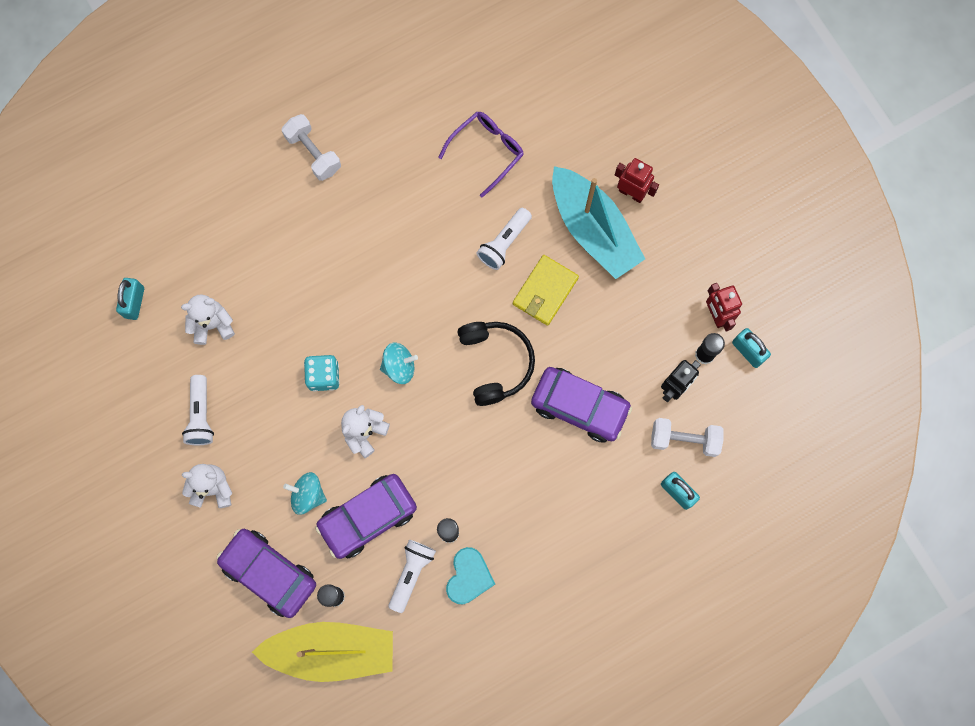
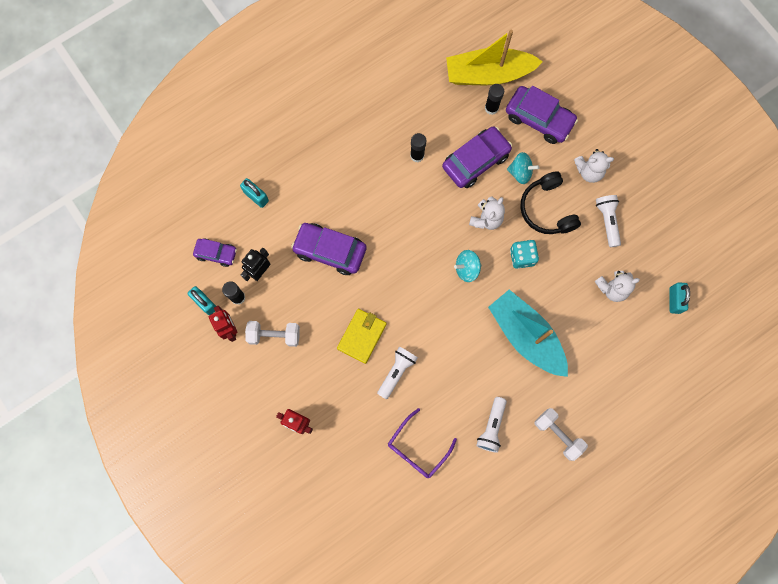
camera: 175 degrees right, 0 degrees up
white flashlight [388,540,436,613] -> white flashlight moved to [476,397,507,453]
turquoise heart [446,547,495,604] -> none
black headphones [457,322,535,406] -> black headphones moved to [521,171,581,234]
turquoise boat [552,166,645,279] -> turquoise boat moved to [488,289,568,377]
white dumbbell [651,418,724,457] -> white dumbbell moved to [245,321,300,347]
none -> purple car [193,238,237,267]

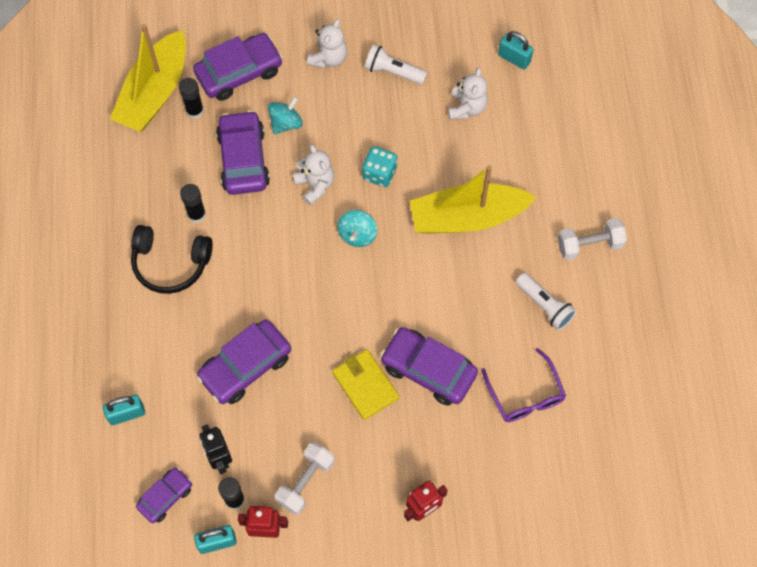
camera: 60 degrees left, 10 degrees down
white flashlight [377,346,418,399] -> purple car [380,327,478,406]
turquoise boat [488,289,568,377] -> yellow boat [410,165,536,234]
black headphones [521,171,581,234] -> black headphones moved to [131,225,213,294]

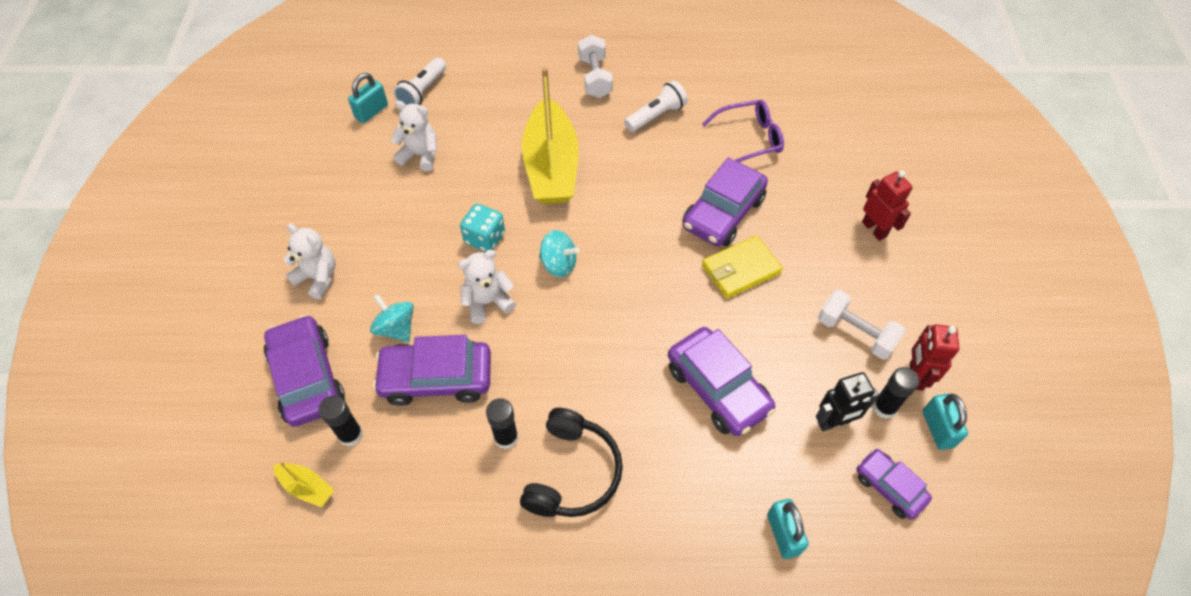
camera: 85 degrees left, 10 degrees down
yellow boat [110,24,186,132] -> yellow boat [273,462,335,507], size x0.41
white flashlight [364,44,428,85] -> white flashlight moved to [393,57,446,105]

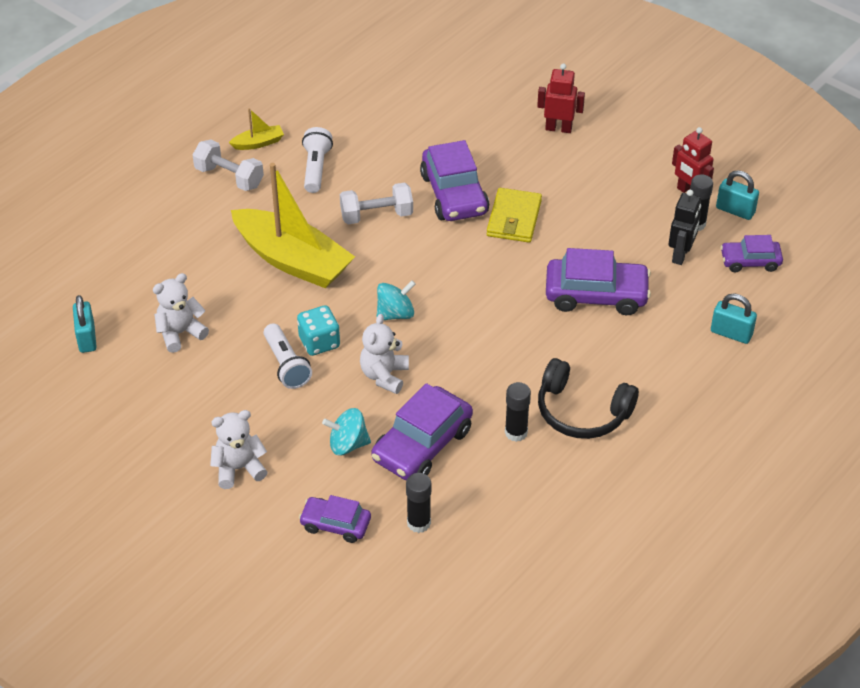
camera: 50 degrees left, 10 degrees down
purple car [264,315,345,427] -> purple car [299,495,371,543], size x0.59
yellow boat [273,462,335,507] -> yellow boat moved to [229,108,284,150]
white flashlight [393,57,446,105] -> white flashlight moved to [263,323,312,389]
black headphones [520,408,623,517] -> black headphones turned 150 degrees clockwise [538,358,639,439]
purple glasses [702,100,784,162] -> none
white dumbbell [818,290,905,360] -> white dumbbell moved to [340,183,413,224]

